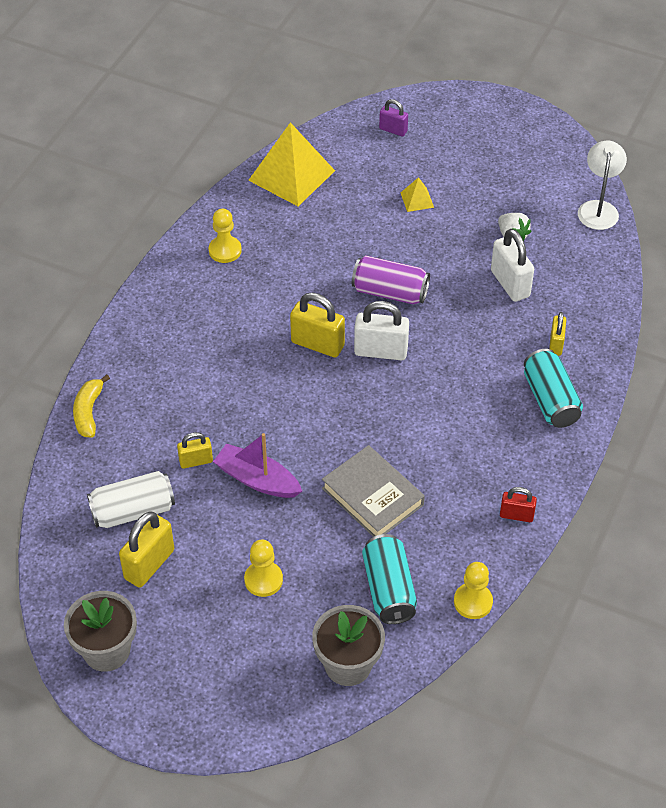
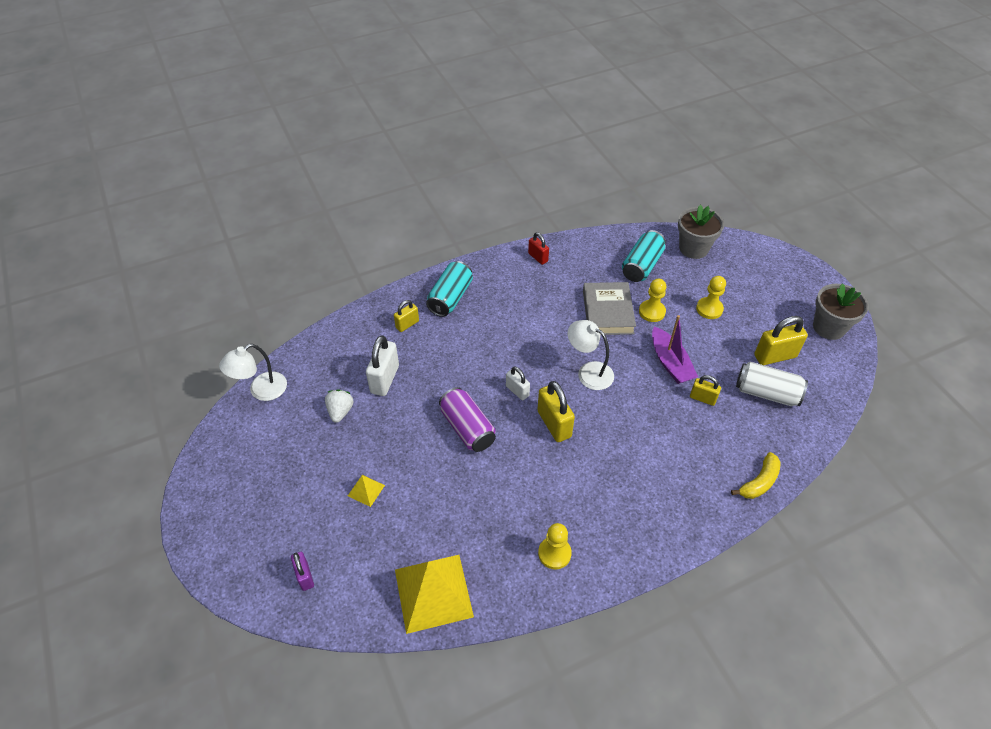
camera: 140 degrees left, 0 degrees up
white padlock [354,301,409,360] -> white padlock [506,367,530,400], size x0.59
yellow pawn [454,562,493,619] -> yellow pawn moved to [639,279,666,322]
none -> white lamp [568,320,614,390]

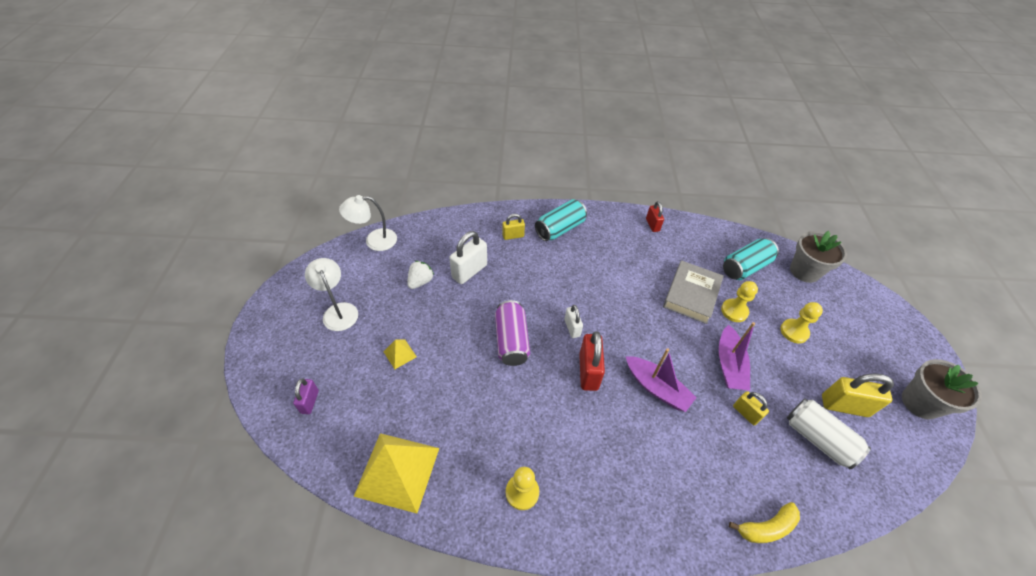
camera: 25 degrees right, 0 degrees up
yellow padlock [537,381,575,442] -> red padlock [579,331,605,391]
white lamp [568,320,614,390] -> white lamp moved to [305,258,358,331]
none -> purple boat [626,348,697,412]

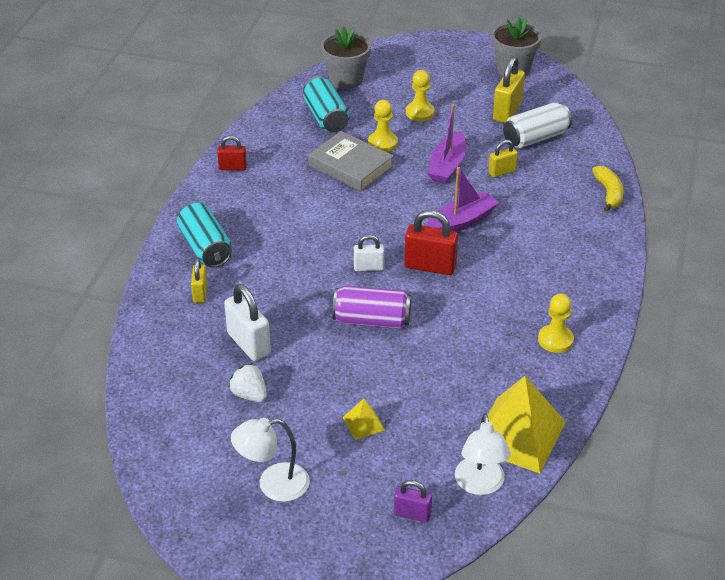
camera: 75 degrees left, 10 degrees down
white lamp [339,195,397,251] -> white lamp moved to [455,413,511,495]
purple boat [719,322,755,391] -> purple boat turned 90 degrees clockwise [427,104,466,184]

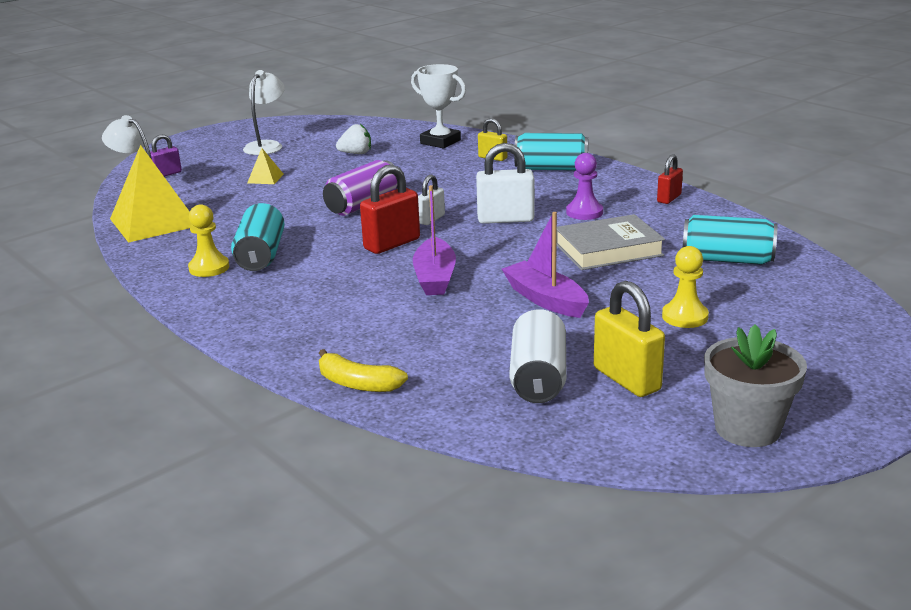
camera: 125 degrees right, 15 degrees down
white padlock [224,284,271,361] -> white padlock moved to [476,143,534,224]
grey flower pot [321,26,371,89] -> none
yellow pawn [368,100,398,152] -> none
yellow padlock [488,140,518,177] -> none
none -> turquoise can [231,203,284,271]
none -> white trophy [411,64,466,148]
none -> purple pawn [566,153,603,220]

